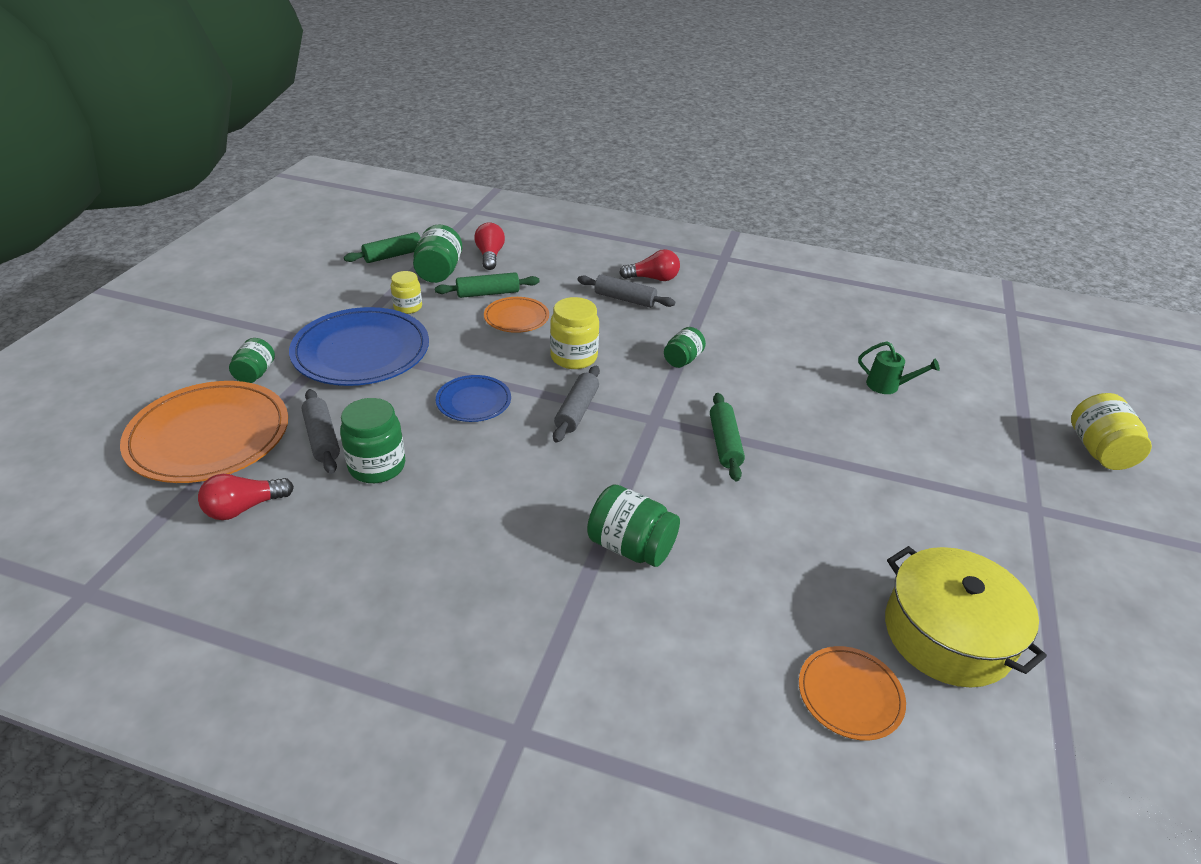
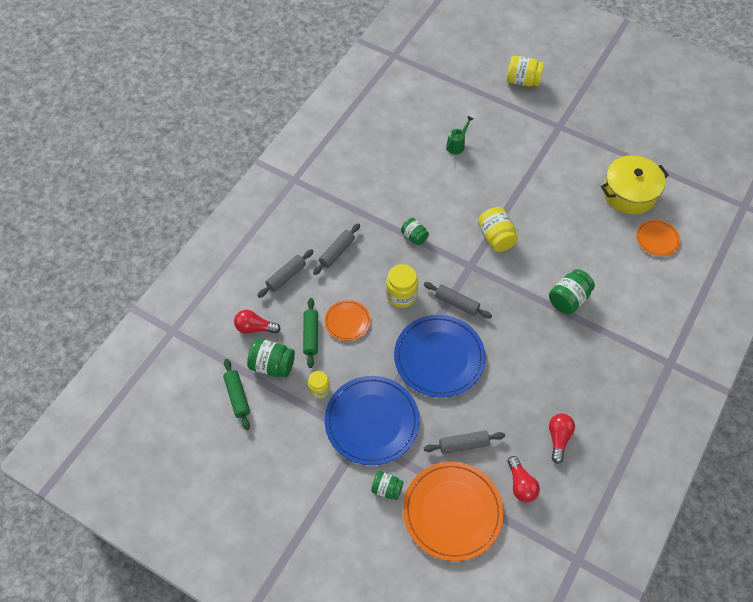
camera: 75 degrees left, 20 degrees up
green jar [340,398,405,483] -> none
blue plate [436,375,511,422] -> blue plate [394,315,486,398], size x1.93
red light bulb [619,249,680,281] -> red light bulb moved to [549,413,575,464]
green rolling pin [710,393,745,482] -> yellow jar [478,207,518,252]
none -> grey rolling pin [257,249,314,298]

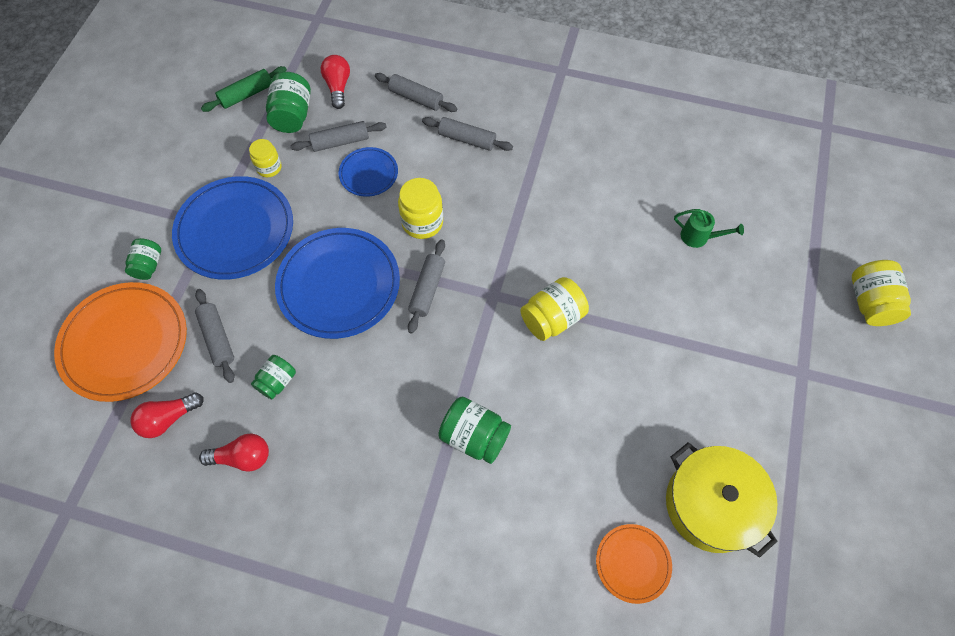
camera: 75 degrees right, 5 degrees up
green rolling pin [303,298,318,368] -> grey rolling pin [291,121,387,152]
orange plate [325,300,371,341] -> blue plate [339,147,398,197]
green jar [401,218,429,245] -> green jar moved to [251,355,296,400]

